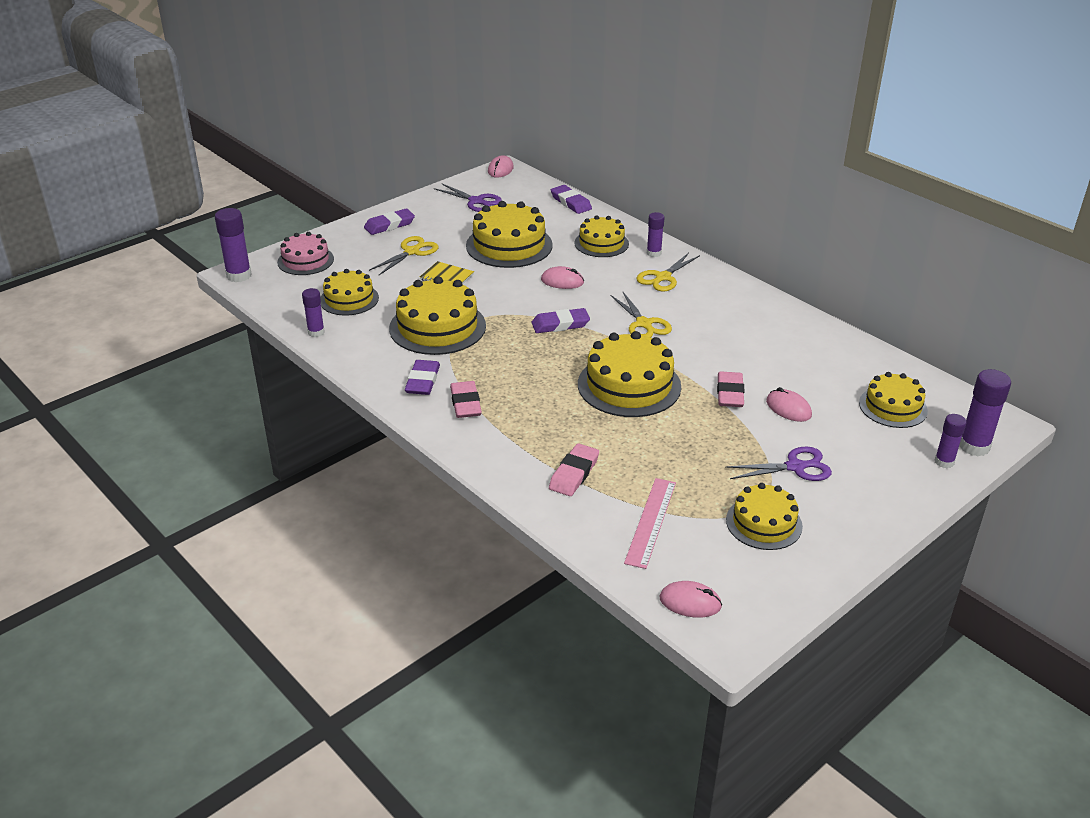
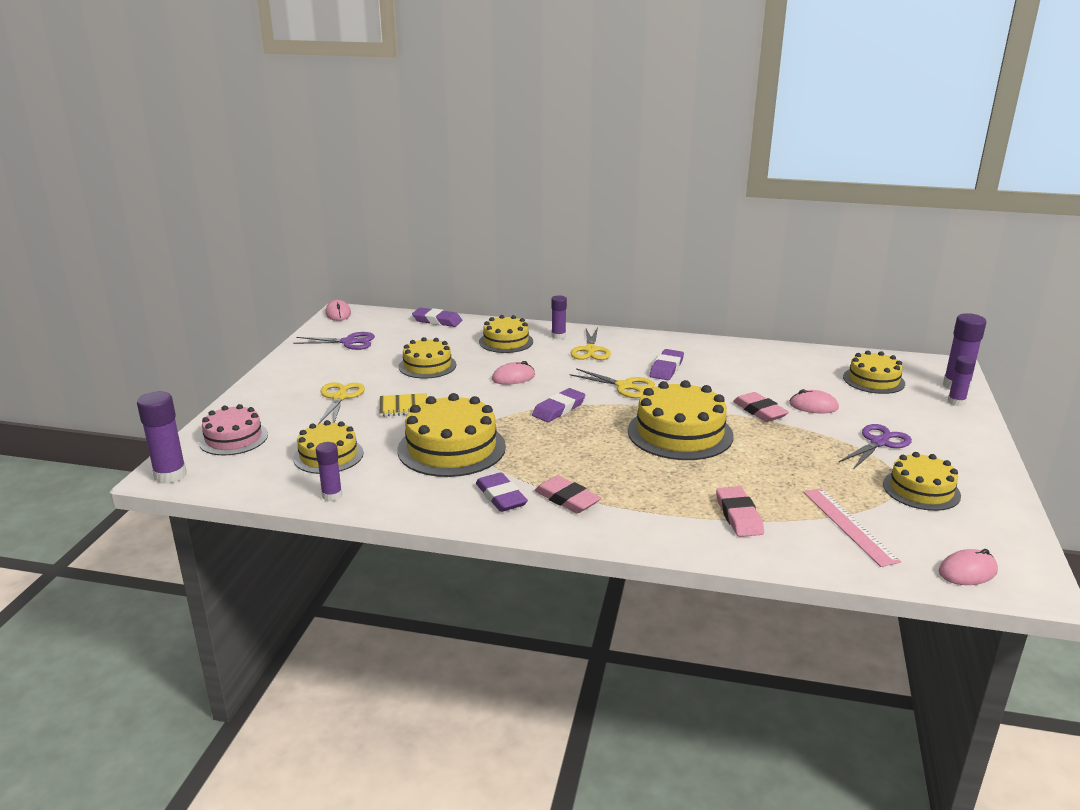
camera: 35 degrees left, 10 degrees down
purple eraser [364,209,415,235] -> purple eraser moved to [650,349,684,380]
yellow cake [466,201,553,268] -> yellow cake [399,337,456,379], size x0.63

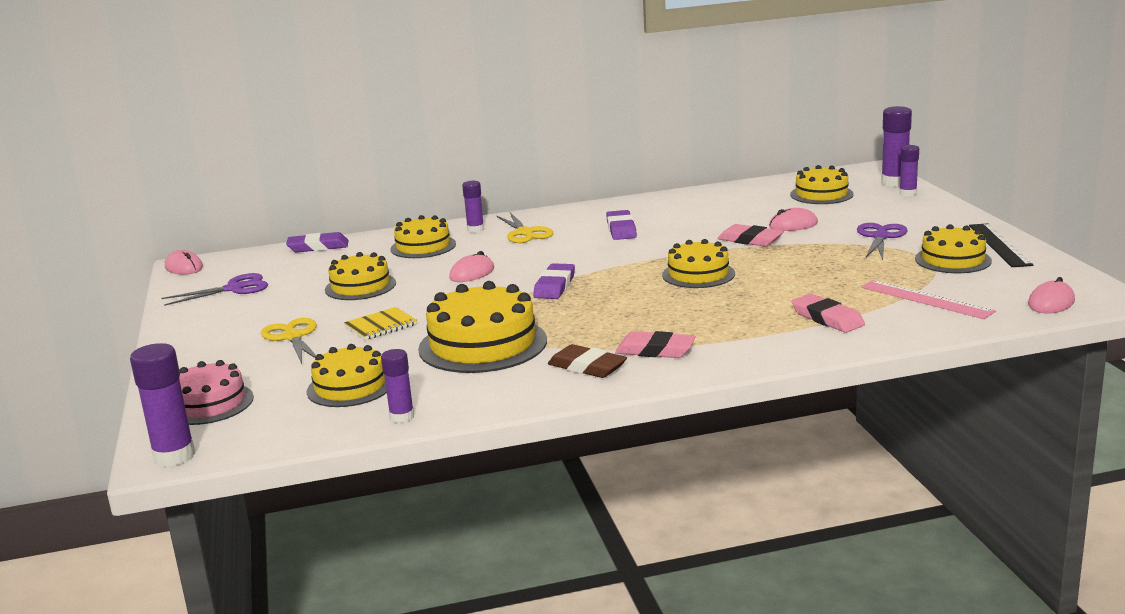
camera: 25 degrees left, 5 degrees down
purple eraser [476,472,528,512] -> brown eraser [548,344,627,378]
yellow scissors [569,368,655,398] -> none
yellow cake [628,380,734,460] -> yellow cake [662,239,735,288], size x0.63
none -> black ruler [969,223,1033,267]

